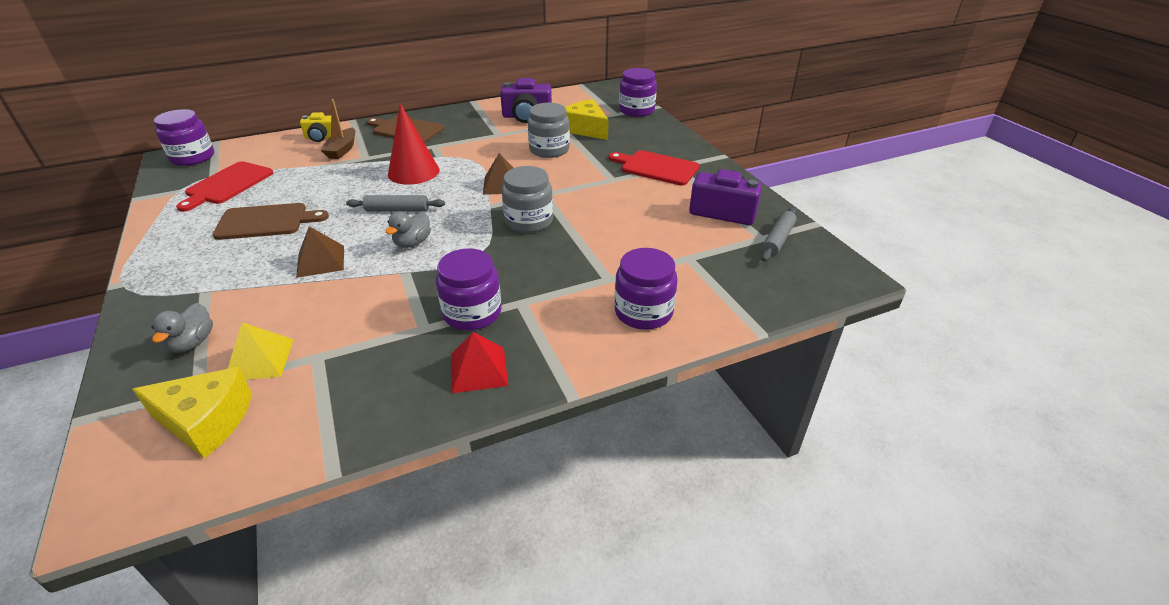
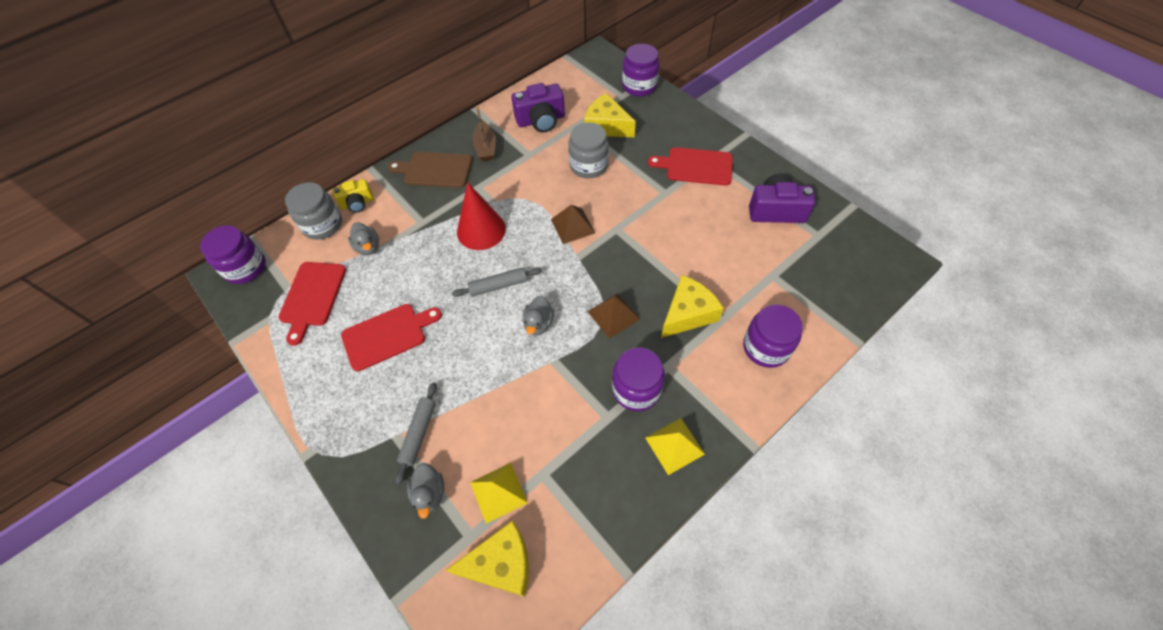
camera: 15 degrees left, 20 degrees up
brown cutting board [213,203,329,240] -> red cutting board [341,304,442,371]
brown pyramid [296,226,344,278] -> brown pyramid moved to [587,293,640,339]
brown boat [321,99,355,159] -> brown boat moved to [473,106,496,161]
red pyramid [451,332,508,393] -> yellow pyramid [645,418,705,475]
grey jar [502,166,553,233] -> grey jar moved to [285,182,342,240]
grey rolling pin [761,208,797,261] -> grey rolling pin moved to [395,382,437,484]
none -> grey duck [348,222,379,255]
none -> yellow cheese [661,275,724,338]

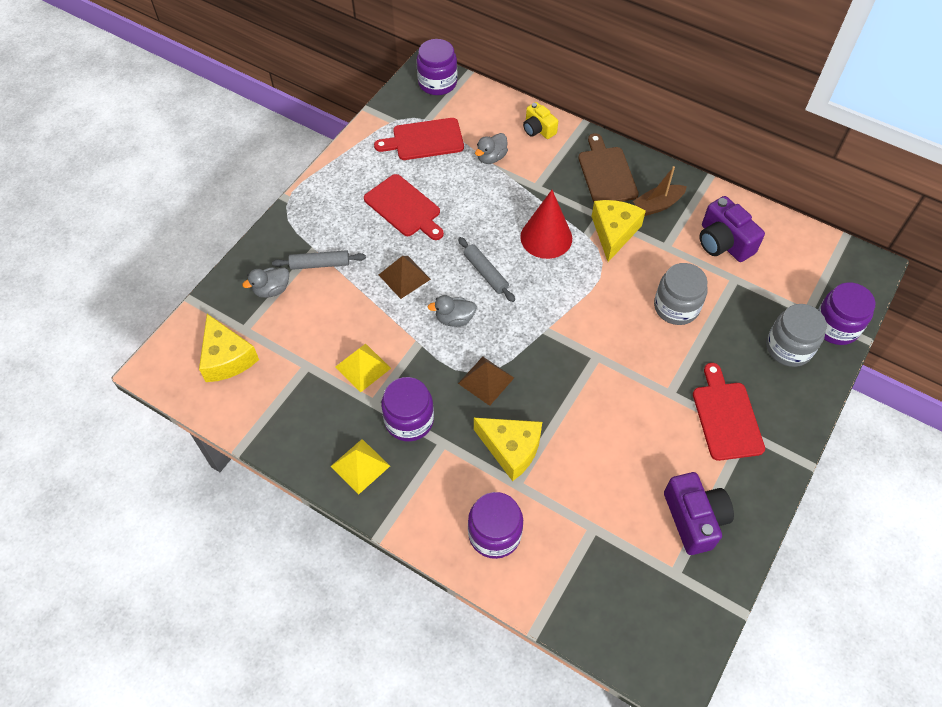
camera: 70 degrees right, 0 degrees up
grey jar [285,182,342,240] -> grey jar moved to [766,304,827,367]
yellow pyramid [470,463,528,524] -> yellow pyramid moved to [335,344,391,393]
brown pyramid [551,204,595,244] -> brown pyramid moved to [379,256,431,299]
yellow cheese [584,93,636,137] -> yellow cheese moved to [591,200,646,262]

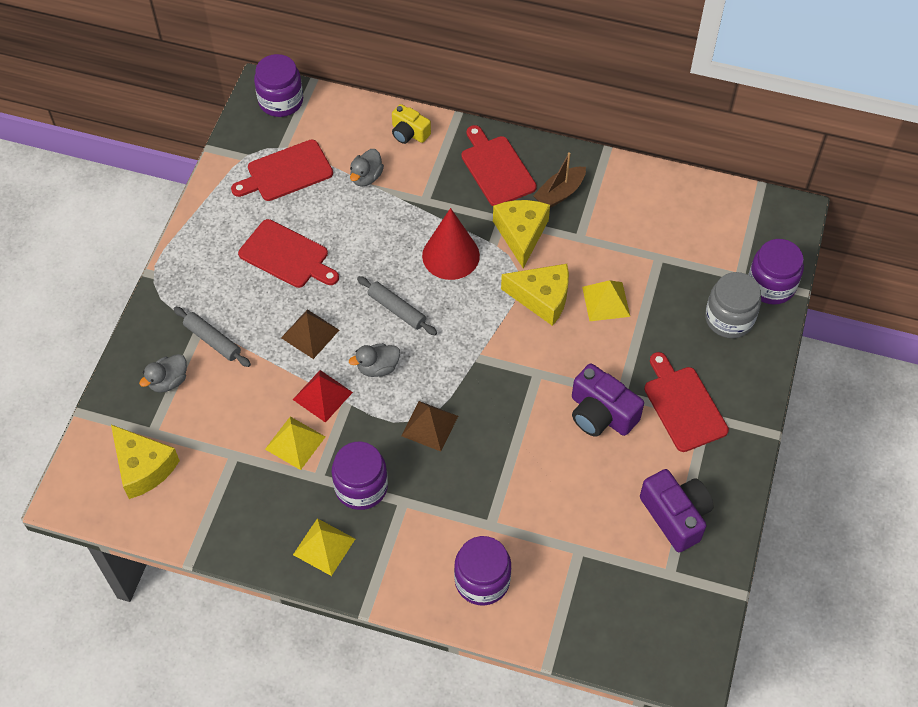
camera: 15 degrees left, 0 degrees up
grey rolling pin [272,250,366,270] -> grey rolling pin turned 60 degrees clockwise [174,307,251,367]
yellow cheese [474,418,542,481] -> yellow cheese moved to [501,264,569,326]
brown cutting board [578,133,639,202] -> red cutting board [461,125,537,206]
grey jar [654,263,708,325] -> yellow pyramid [582,280,630,321]
purple camera [699,196,765,262] -> purple camera moved to [572,363,644,437]
none -> red pyramid [293,370,353,423]

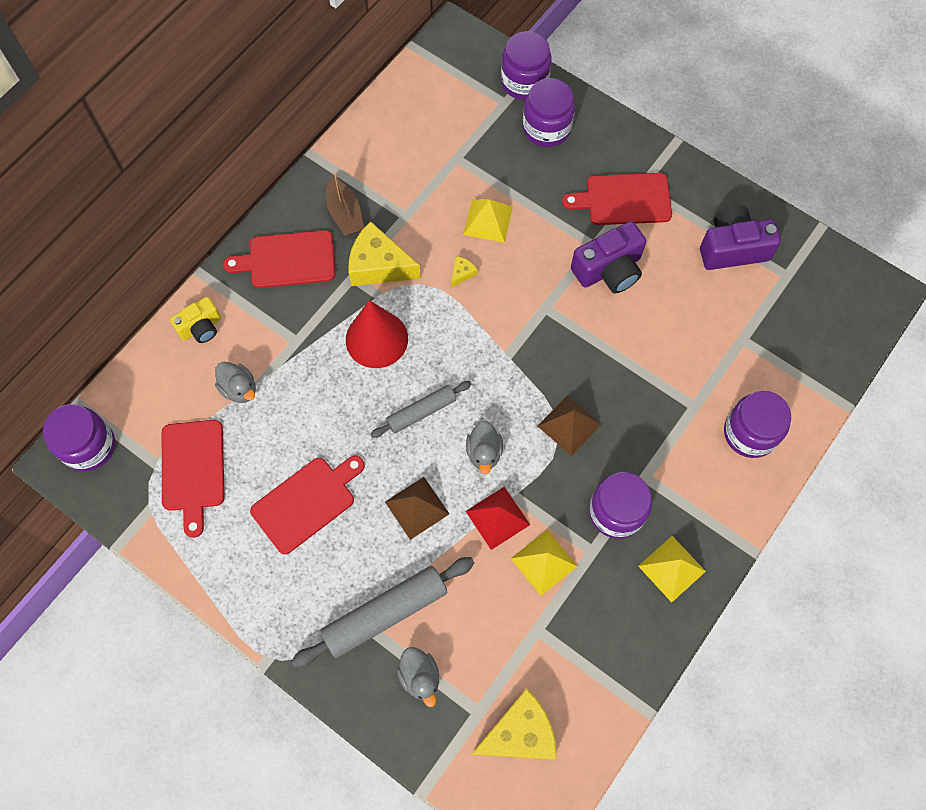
camera: 70 degrees left, 10 degrees up
grey rolling pin [174,307,251,367] -> grey rolling pin [291,557,474,668], size x1.67
yellow cheese [501,264,569,326] -> yellow cheese [451,256,477,288], size x0.43
grey jar [705,272,761,338] -> purple jar [523,78,575,147]

